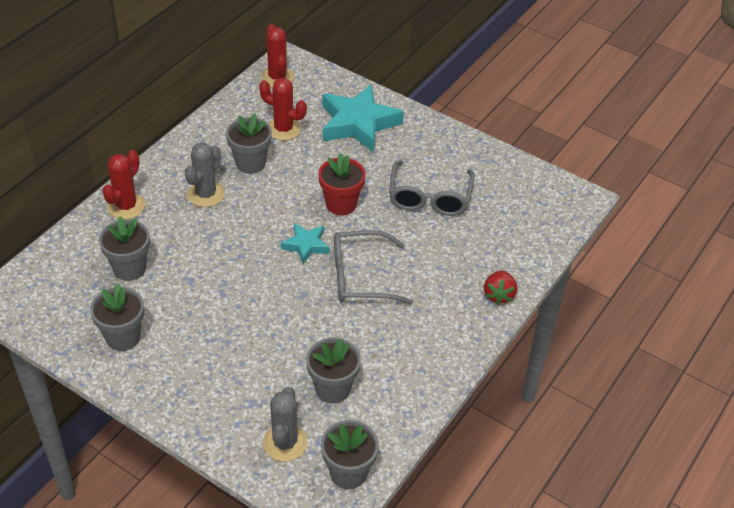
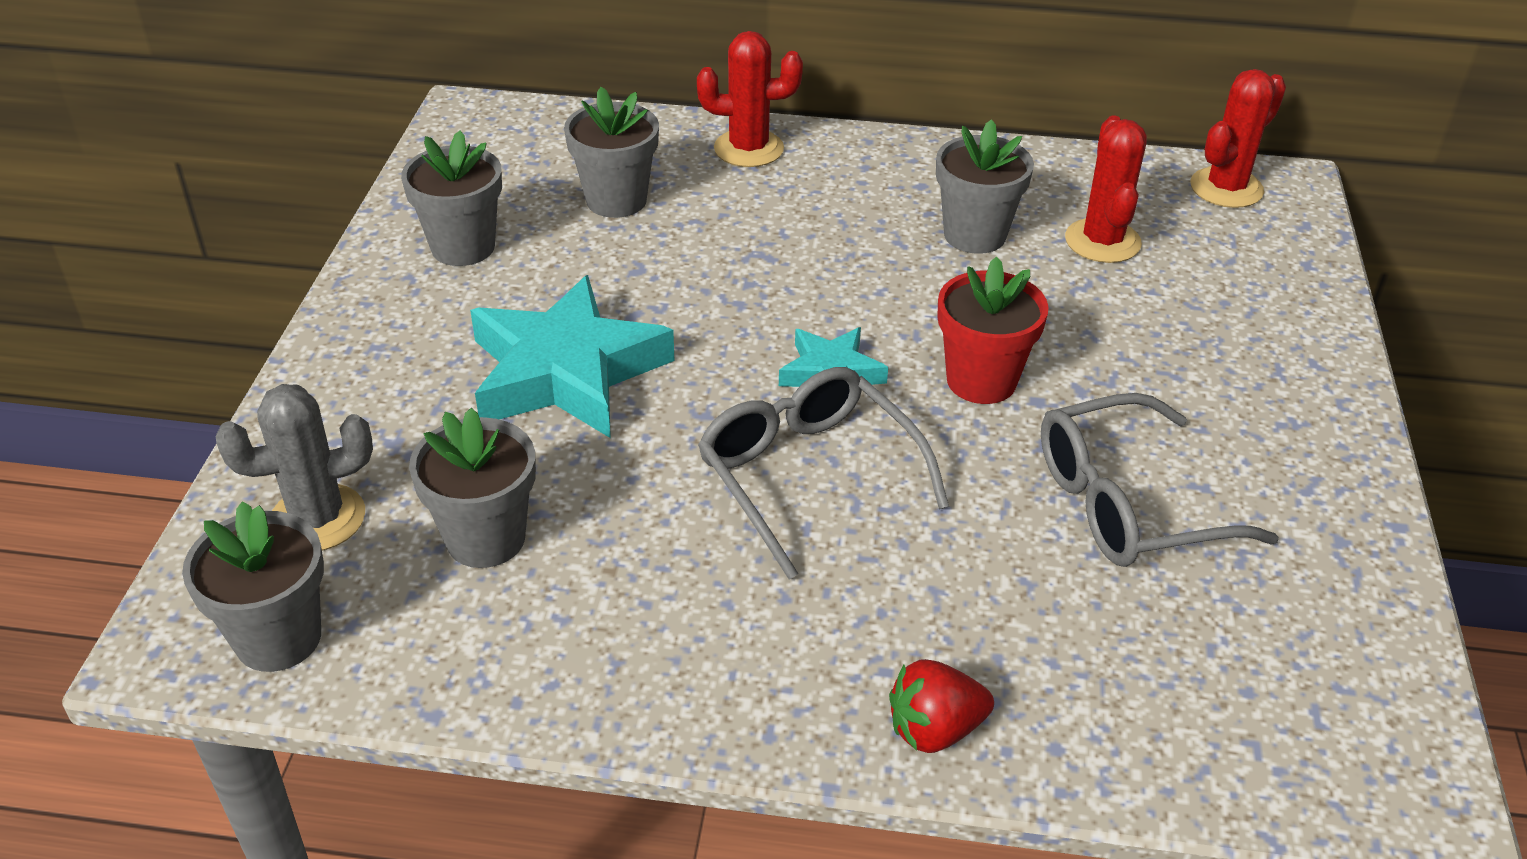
camera: 65 degrees right, 5 degrees down
grey cactus [184,142,225,207] -> none
turquoise star [322,84,404,153] -> turquoise star moved to [470,275,675,438]

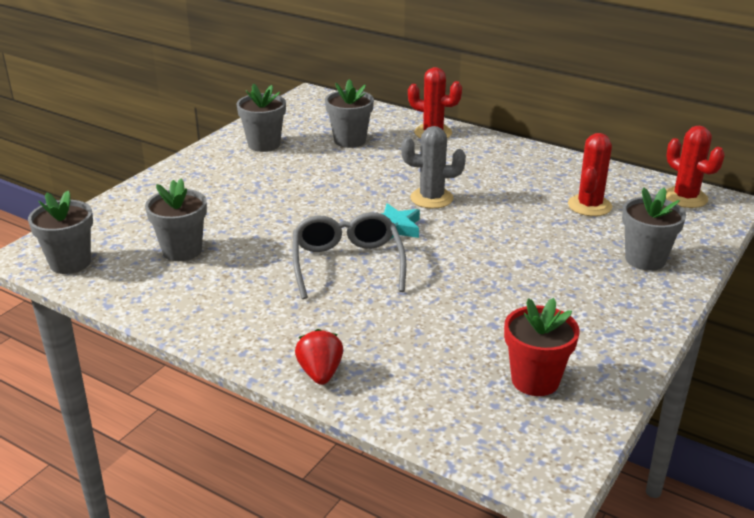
camera: 25 degrees right, 10 degrees down
grey cactus [216,384,373,551] -> grey cactus moved to [401,126,466,209]
turquoise star [470,275,675,438] -> none
red strawberry [889,659,994,753] -> red strawberry turned 75 degrees clockwise [295,329,343,385]
grey flower pot [936,119,1034,254] -> grey flower pot moved to [622,187,686,271]
red flower pot [937,257,1049,404] -> red flower pot moved to [504,298,579,396]
grey glasses [1041,393,1279,567] -> none
red cactus [1190,69,1286,208] -> red cactus turned 75 degrees clockwise [666,126,725,208]

